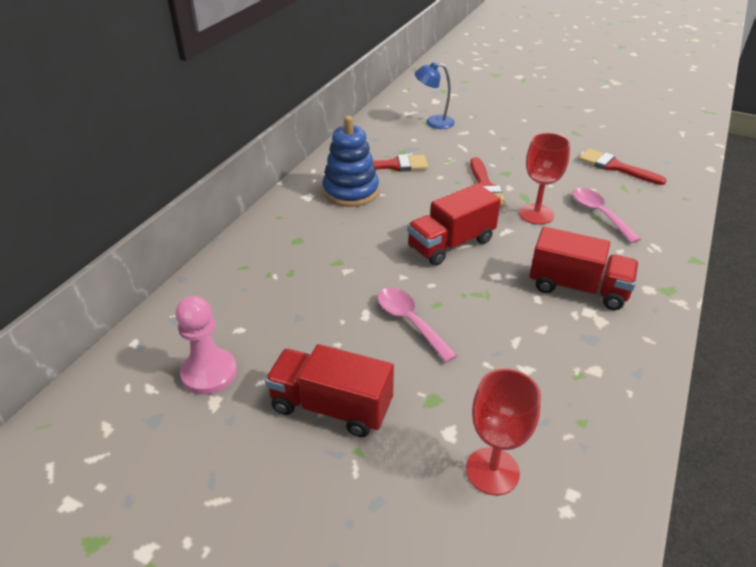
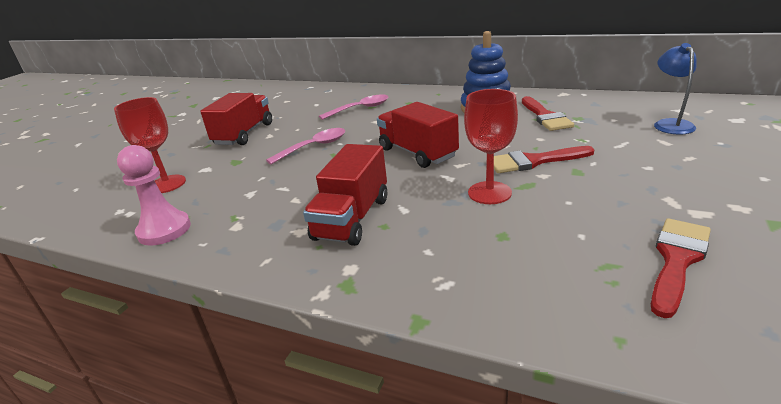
camera: 90 degrees right, 10 degrees down
pink pawn [175,296,237,395] -> pink pawn moved to [117,145,191,246]
pink spoon [573,188,641,243] -> pink spoon moved to [319,94,388,120]

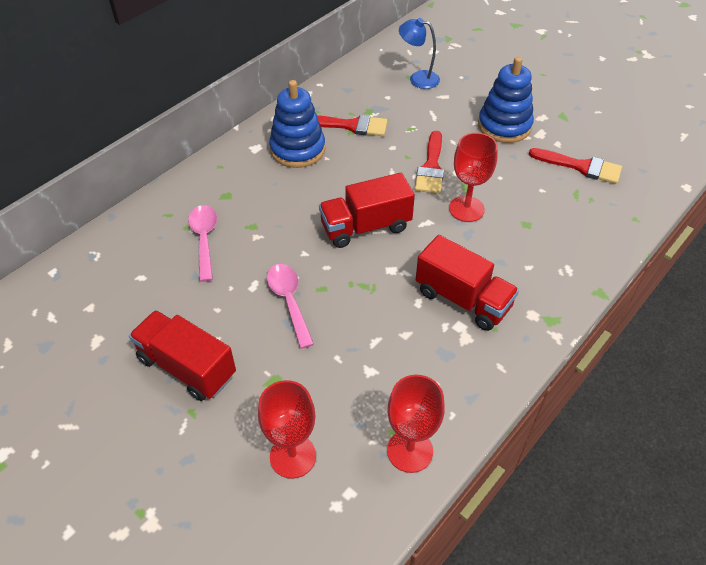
camera: 75 degrees left, 20 degrees up
pink pawn [117,145,191,246] -> red goblet [387,375,445,473]
red brush [651,218,711,318] -> red brush turned 150 degrees clockwise [529,148,622,184]
none -> blue stacking toy [478,57,534,143]

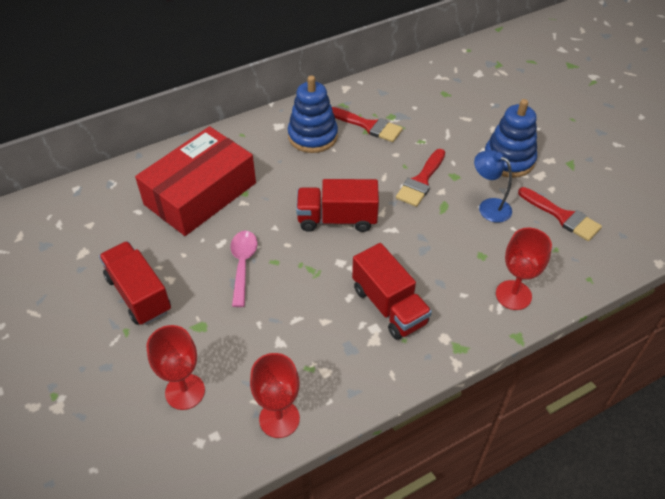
camera: 20 degrees right, 0 degrees up
pink spoon [188,205,217,282] -> red box [135,126,256,236]
blue lamp [399,18,440,89] -> blue lamp moved to [474,150,512,223]
red goblet [449,133,498,222] -> red goblet moved to [496,228,552,310]

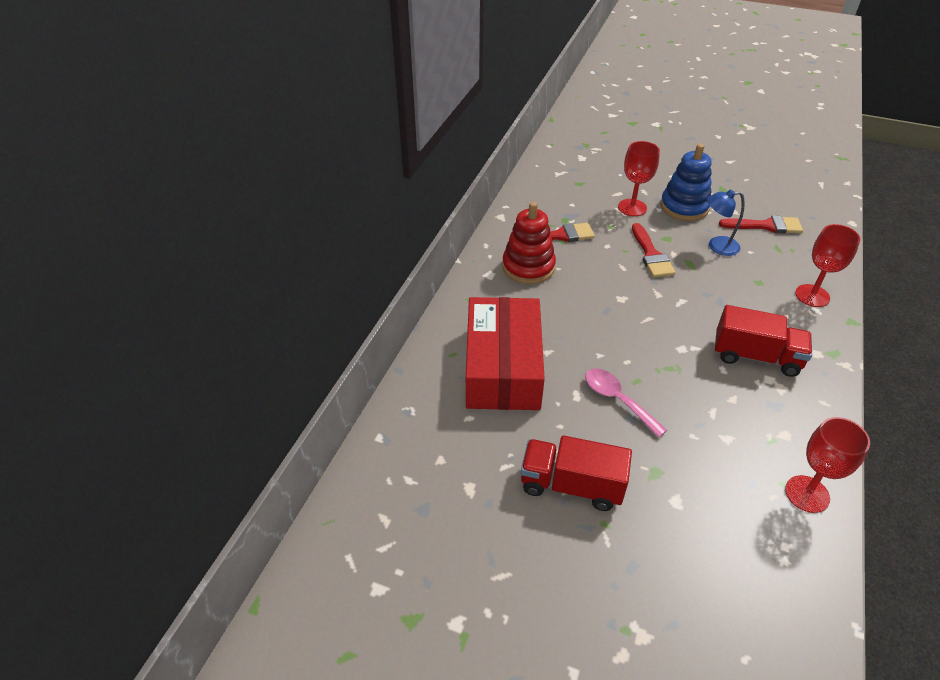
camera: 40 degrees left, 5 degrees down
red goblet [146,325,205,410] -> red goblet moved to [618,141,660,216]
blue stacking toy [288,76,338,153] -> red stacking toy [502,202,556,284]
red truck [296,179,379,232] -> none

